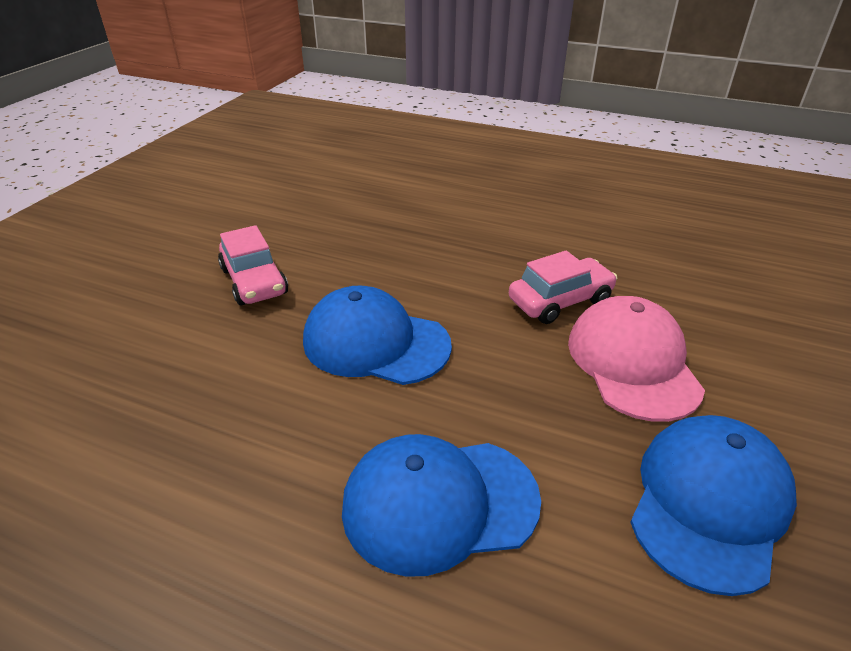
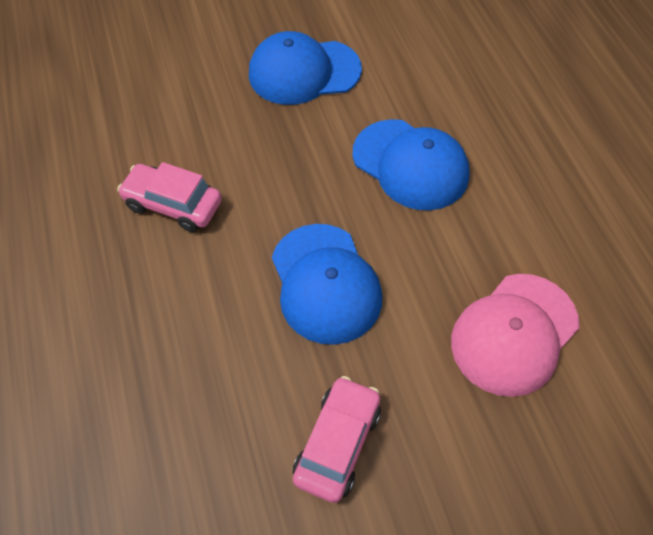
camera: 130 degrees left, 20 degrees up
pink cap [568,296,705,422] -> pink cap moved to [451,274,579,397]

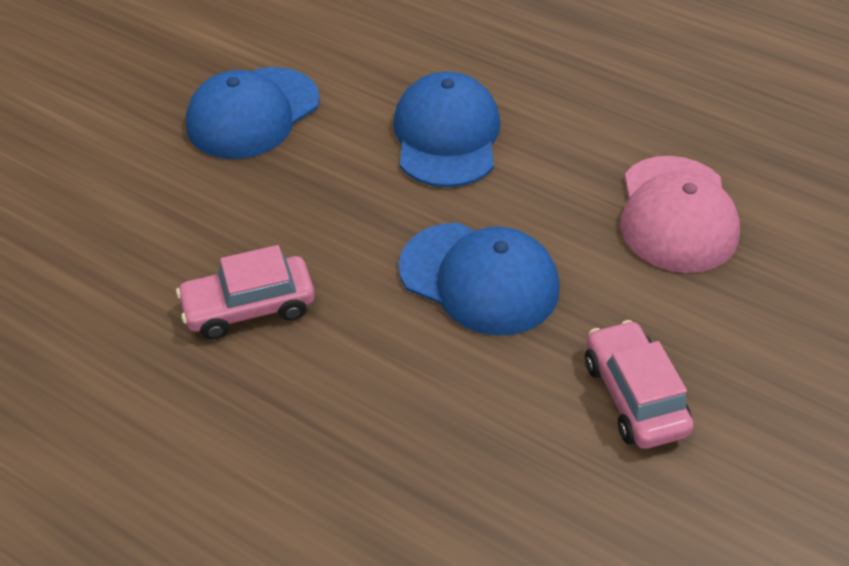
camera: 40 degrees left, 10 degrees down
blue cap [353,119,470,210] -> blue cap turned 90 degrees counterclockwise [393,72,500,187]

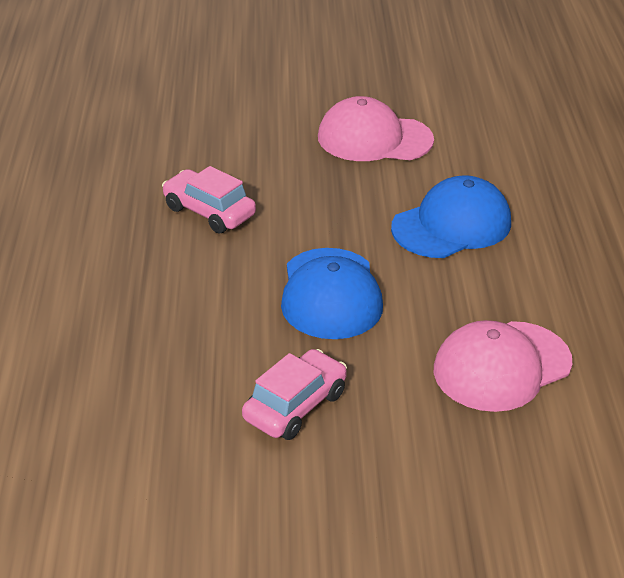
camera: 55 degrees right, 10 degrees down
blue cap [186,67,320,159] -> pink cap [318,96,434,161]

